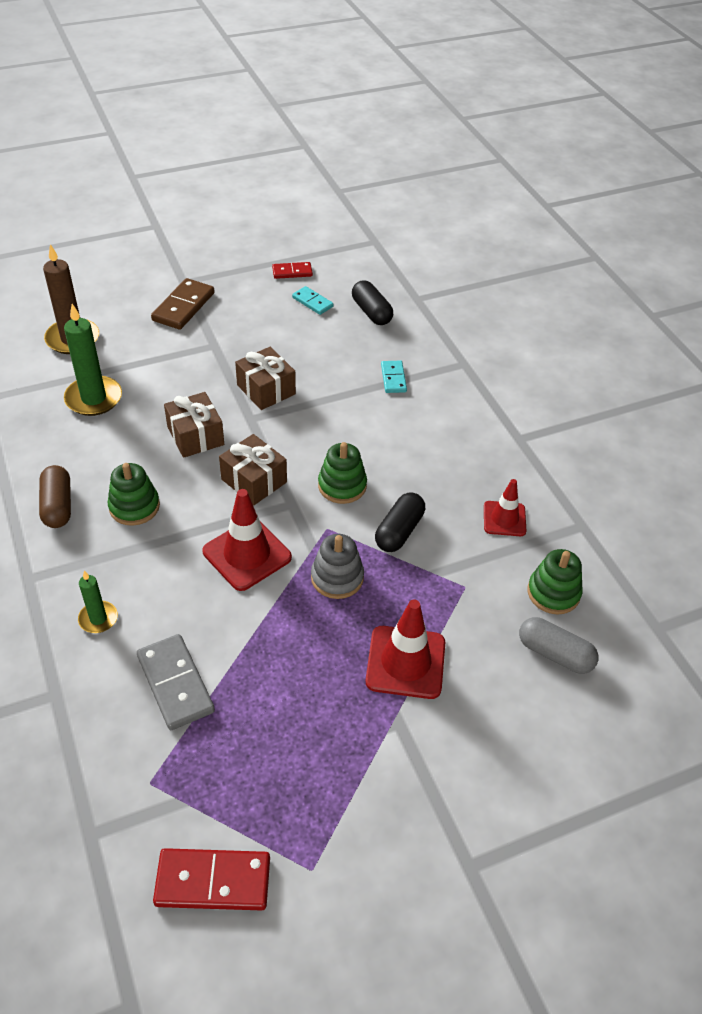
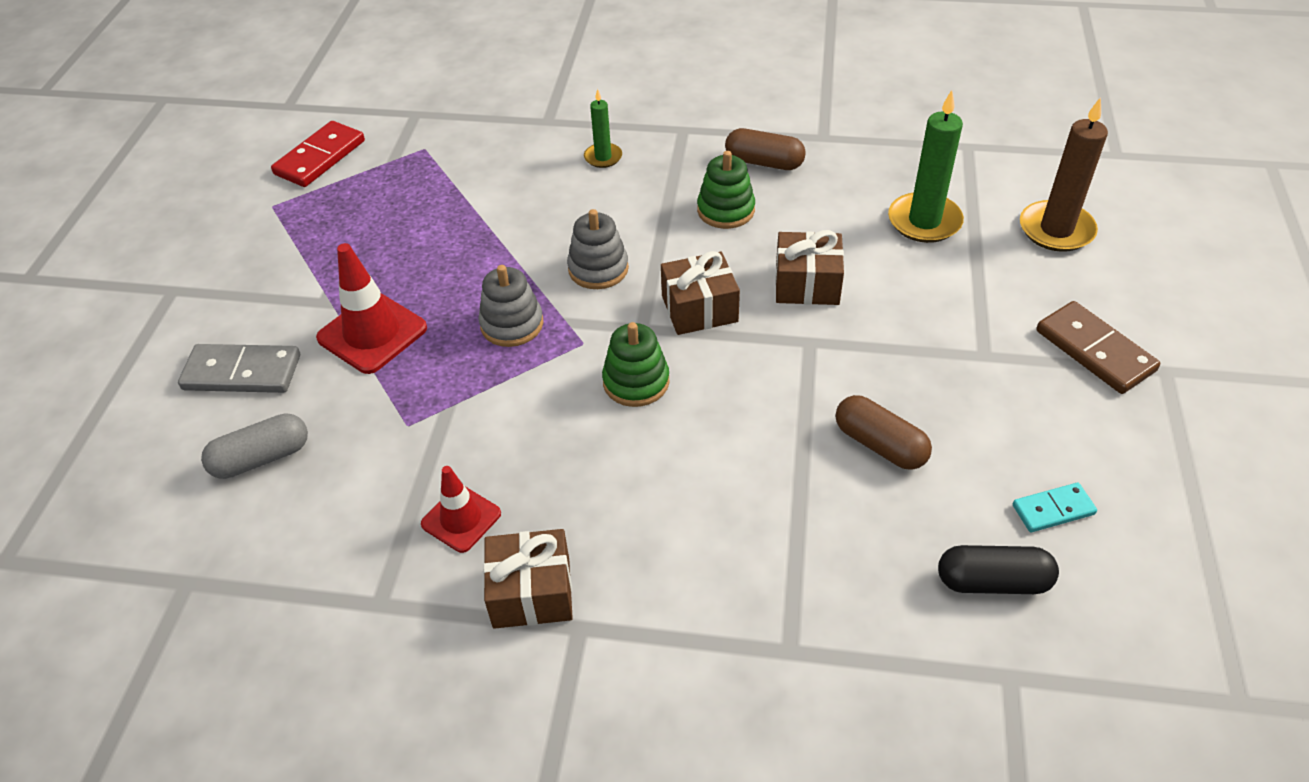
camera: 125 degrees right, 0 degrees up
grey domino [137,634,215,730] -> grey domino moved to [178,344,300,393]
red traffic cone [203,489,292,591] -> grey stacking toy [567,209,629,289]
brown gift [235,347,296,410] -> brown gift moved to [483,529,573,629]
red domino [272,262,313,279] -> none
black capsule [375,492,425,552] -> none
turquoise domino [381,361,407,393] -> none
green stacking toy [528,549,583,614] -> none
none -> brown capsule [836,395,932,470]

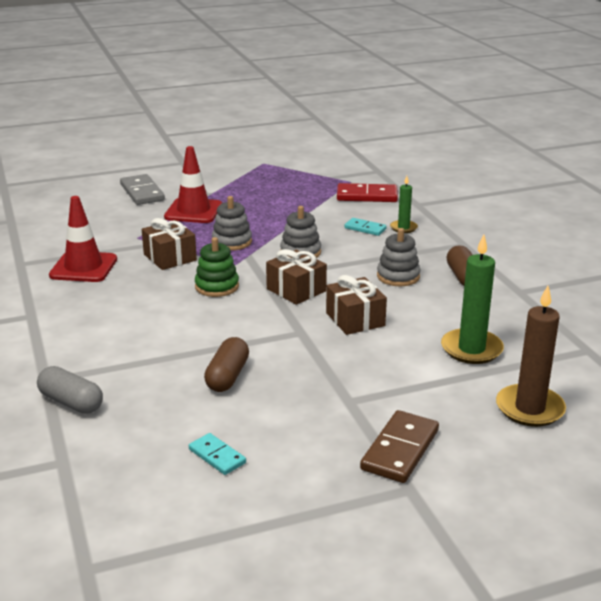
camera: 60 degrees right, 20 degrees down
grey capsule [201,413,308,479] -> grey capsule moved to [37,366,103,414]
red domino [271,121,365,187] -> red domino moved to [337,183,398,202]
red traffic cone [421,466,501,553] -> red traffic cone [49,196,117,282], size x1.59
brown gift [483,529,573,629] -> brown gift moved to [142,218,197,270]
green stacking toy [697,151,755,229] -> grey stacking toy [377,228,421,286]
black capsule [938,545,1059,594] -> none
none -> turquoise domino [344,218,387,236]

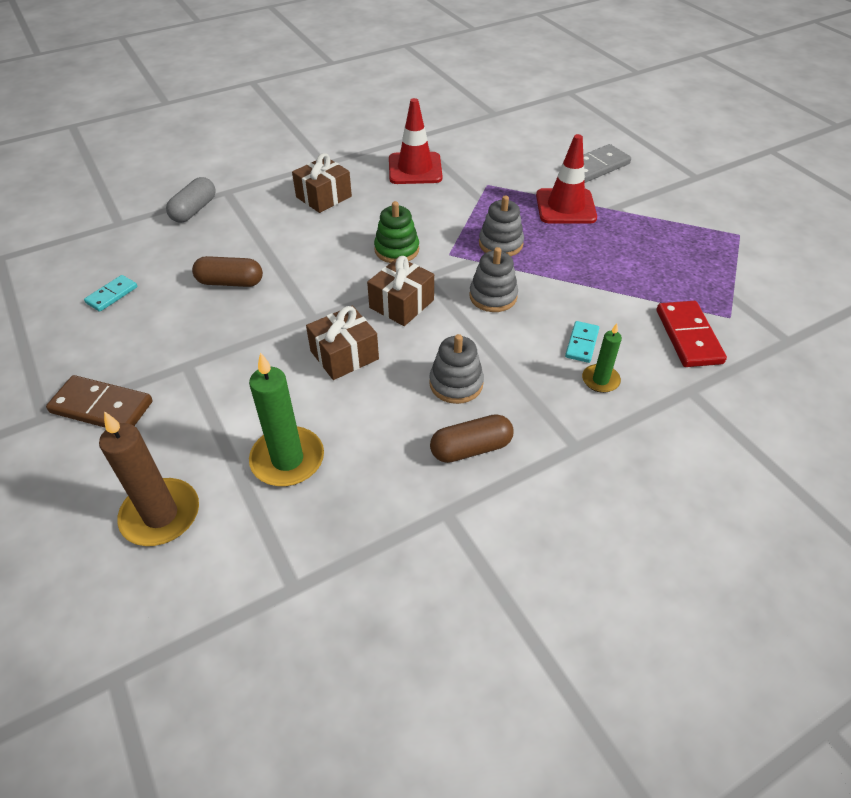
camera: 80 degrees right, 20 degrees up
brown gift [142,218,197,270] -> brown gift moved to [292,153,352,213]

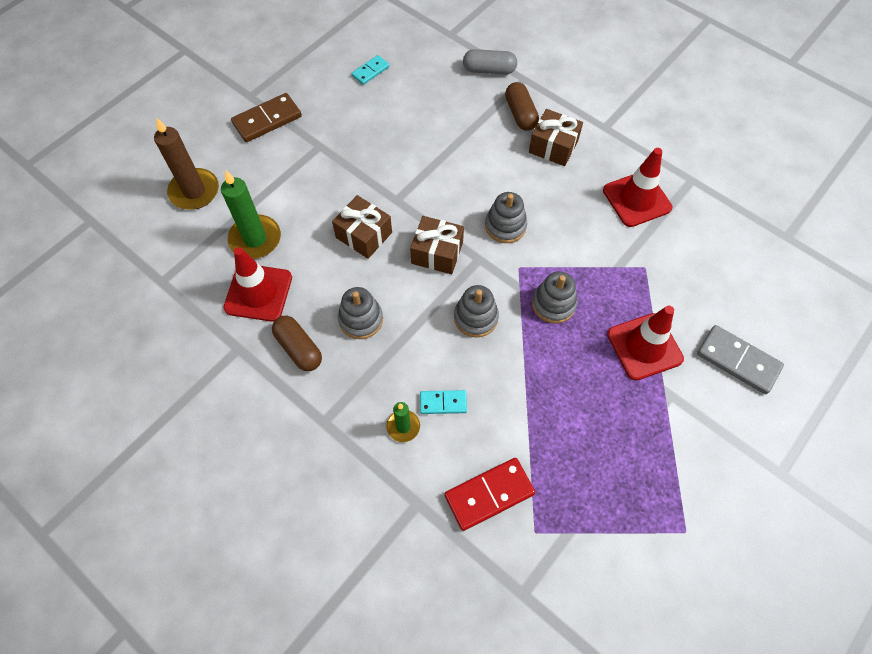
camera: 70 degrees right, 15 degrees up
brown domino [46,375,152,428] -> brown domino turned 60 degrees clockwise [231,93,302,142]
turquoise domino [84,275,138,312] -> turquoise domino turned 60 degrees counterclockwise [351,55,390,85]
brown capsule [192,256,263,287] -> brown capsule moved to [505,82,539,131]
green stacking toy [374,201,419,263] -> grey stacking toy [485,192,527,243]
none -> red traffic cone [223,247,292,322]

